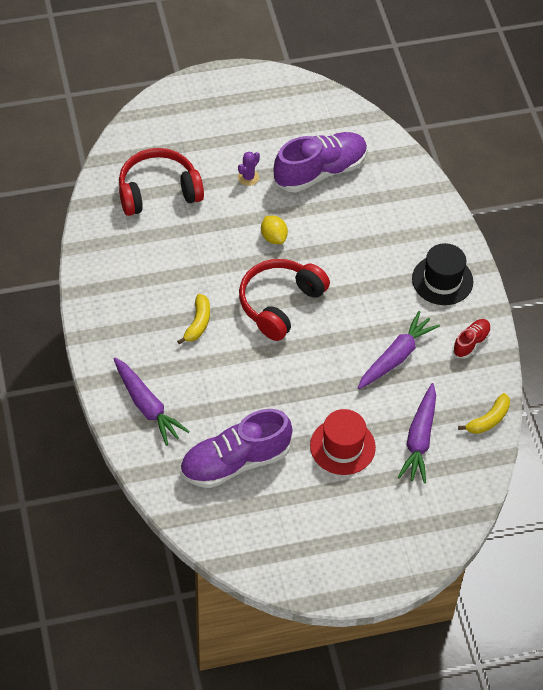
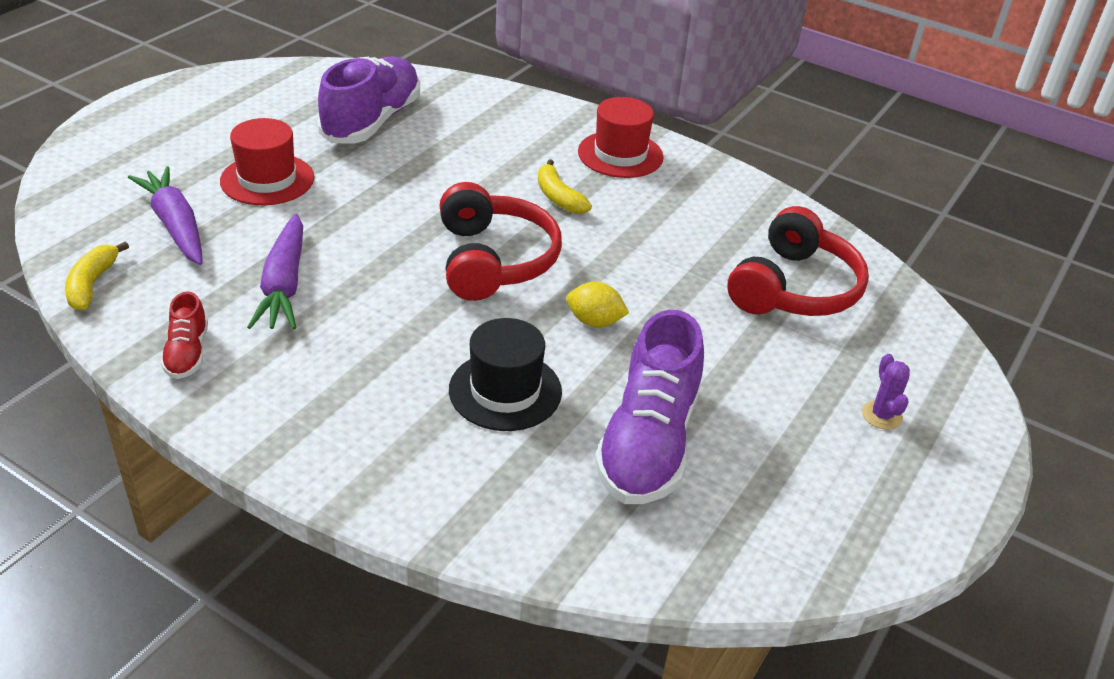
camera: 135 degrees right, 15 degrees down
purple carrot [114,358,190,446] -> none
purple cactus [238,151,260,186] -> purple cactus moved to [862,354,910,430]
black hat [412,243,473,305] -> black hat moved to [449,318,562,431]
none -> red hat [578,97,663,178]

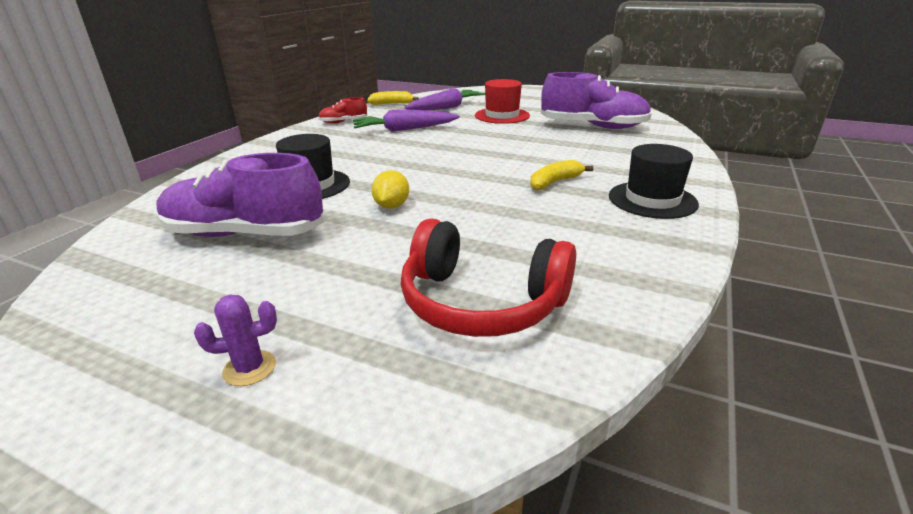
camera: 85 degrees right, 10 degrees down
red headphones [440,182,562,301] -> none
red hat [578,97,663,178] -> black hat [609,144,699,219]

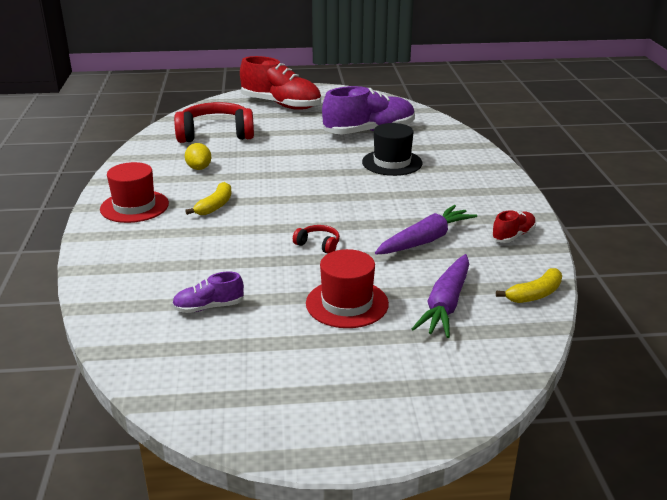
camera: 150 degrees right, 0 degrees up
purple cactus [194,295,277,386] -> red shoe [240,56,321,110]
yellow lemon [372,170,409,209] -> yellow lemon moved to [185,143,211,170]
purple shoe [541,72,652,129] -> purple shoe [172,271,244,313], size x0.48
black hat [609,144,699,219] -> red hat [100,162,169,223]
none -> red headphones [293,225,340,254]

